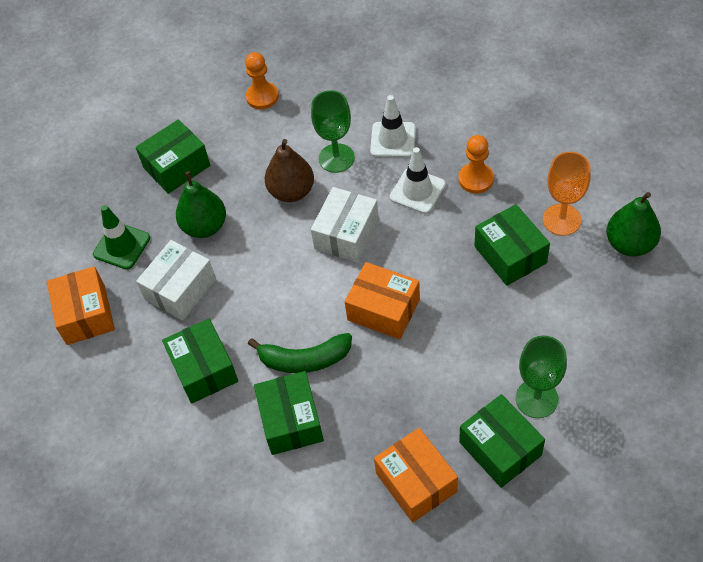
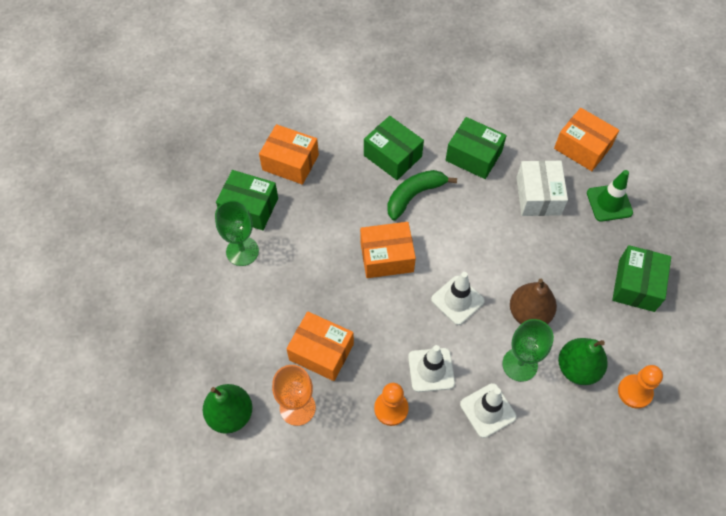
camera: 140 degrees right, 5 degrees up
green pear [176,171,226,238] -> green pear moved to [558,338,608,385]
white box [311,187,379,263] -> white traffic cone [431,272,485,325]
green box [475,204,550,286] -> orange box [286,311,354,381]

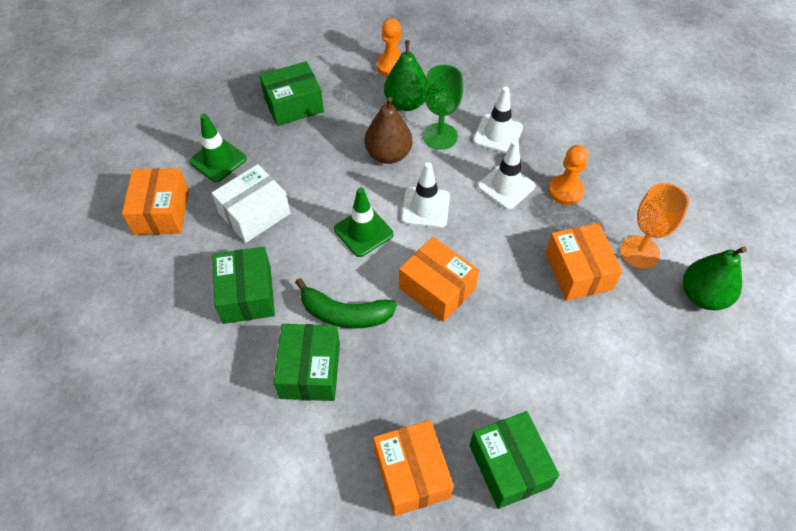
camera: 130 degrees left, 5 degrees down
green goblet [215,200,259,266] -> none
none -> green traffic cone [334,187,393,257]

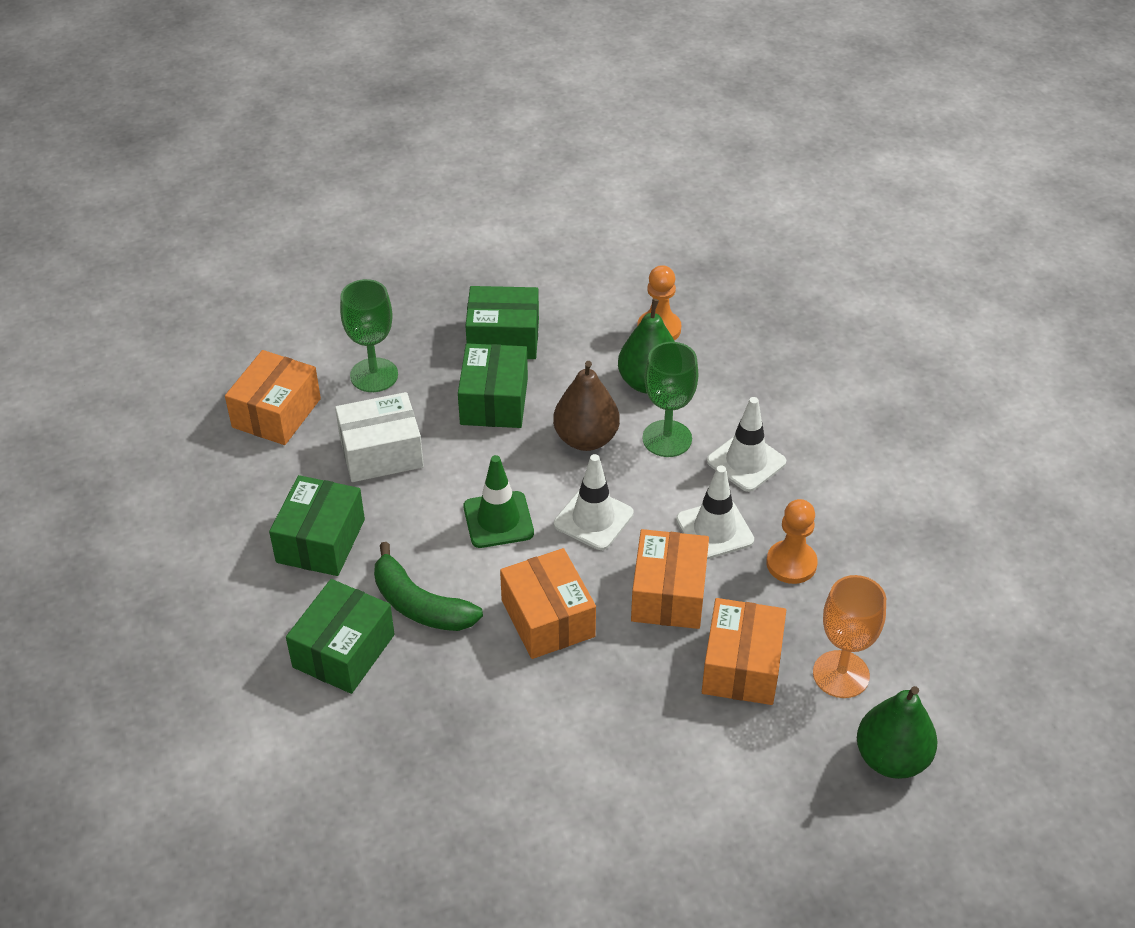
camera: 25 degrees right, 10 degrees down
green traffic cone [189,113,246,182] -> green goblet [340,279,398,392]
orange box [373,420,454,516] -> orange box moved to [631,529,709,629]
green box [470,411,559,509] -> green box moved to [458,343,528,428]

